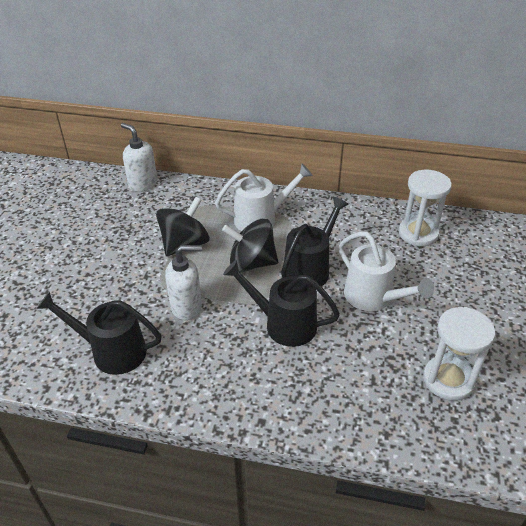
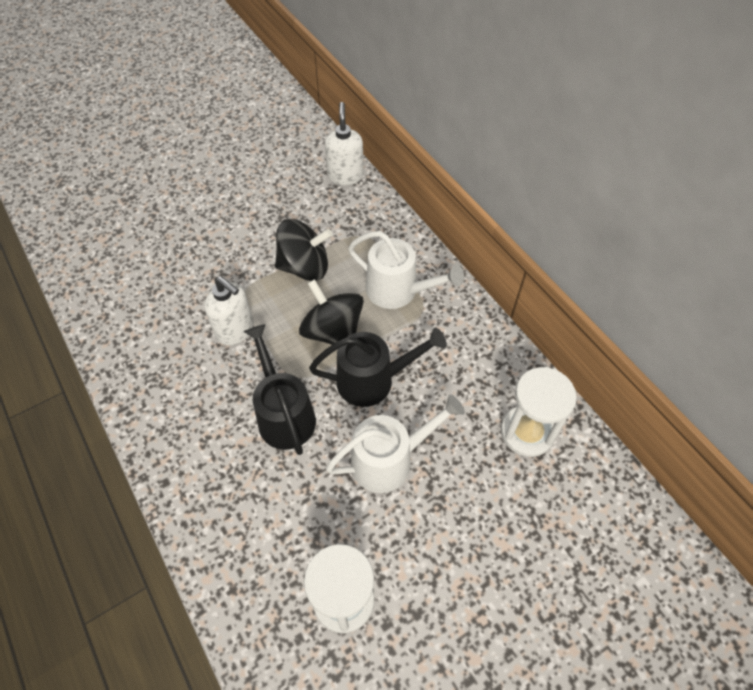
camera: 45 degrees right, 15 degrees up
black watering can [36,292,161,375] -> none
white watering can [339,232,434,311] -> white watering can turned 120 degrees counterclockwise [326,394,465,493]

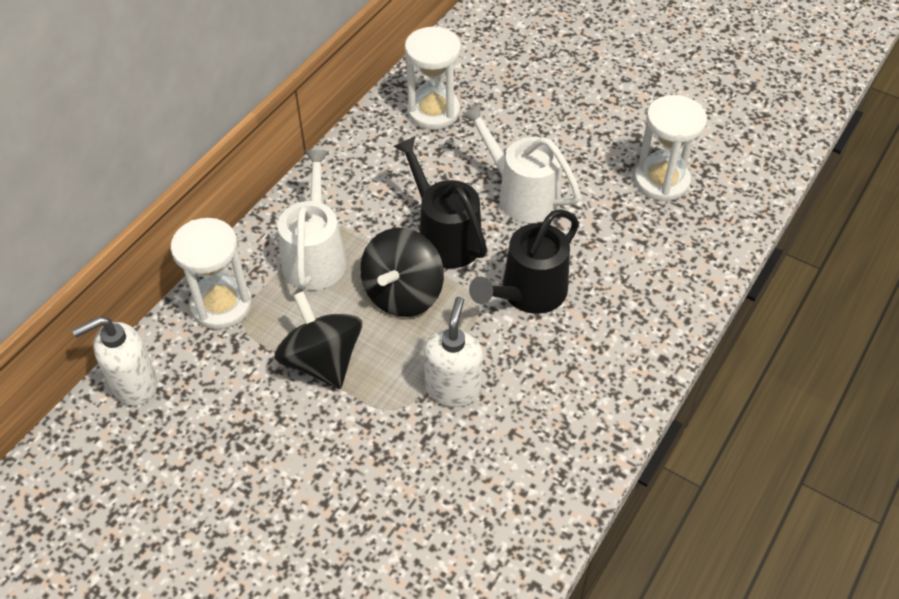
camera: 115 degrees left, 5 degrees down
none -> white hourglass [170,218,252,329]

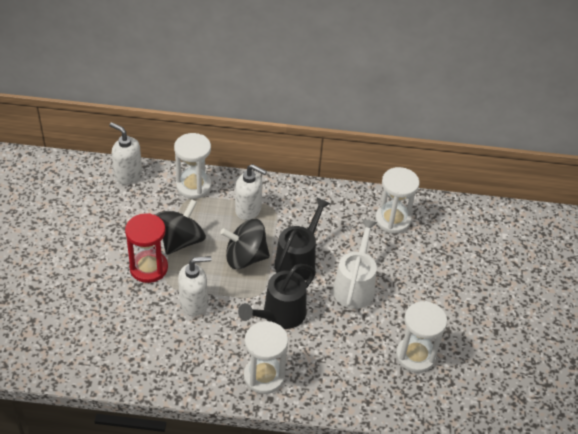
camera: 60 degrees right, 5 degrees down
white watering can [277,150,346,291] -> white soap dispenser [235,164,267,220]
black watering can [469,209,579,314] -> black watering can turned 60 degrees counterclockwise [238,264,316,329]
none -> red hourglass [125,213,168,283]
none -> white hourglass [244,321,288,394]

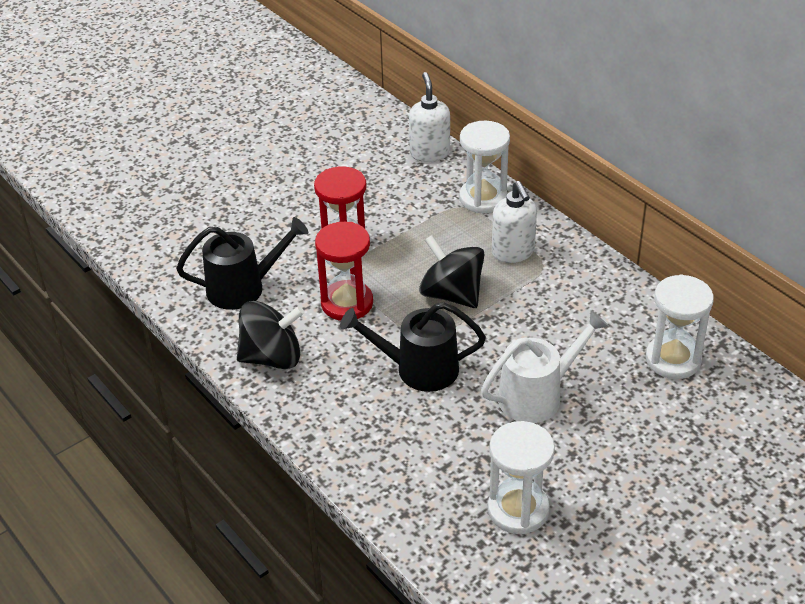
camera: 50 degrees right, 5 degrees down
black spinning top [156,199,206,255] -> black spinning top moved to [237,301,304,369]
white soap dispenser [178,256,212,316] -> red hourglass [315,222,373,321]
white hourglass [244,321,288,394] -> none
black watering can [274,198,331,280] -> black watering can moved to [176,217,308,310]

